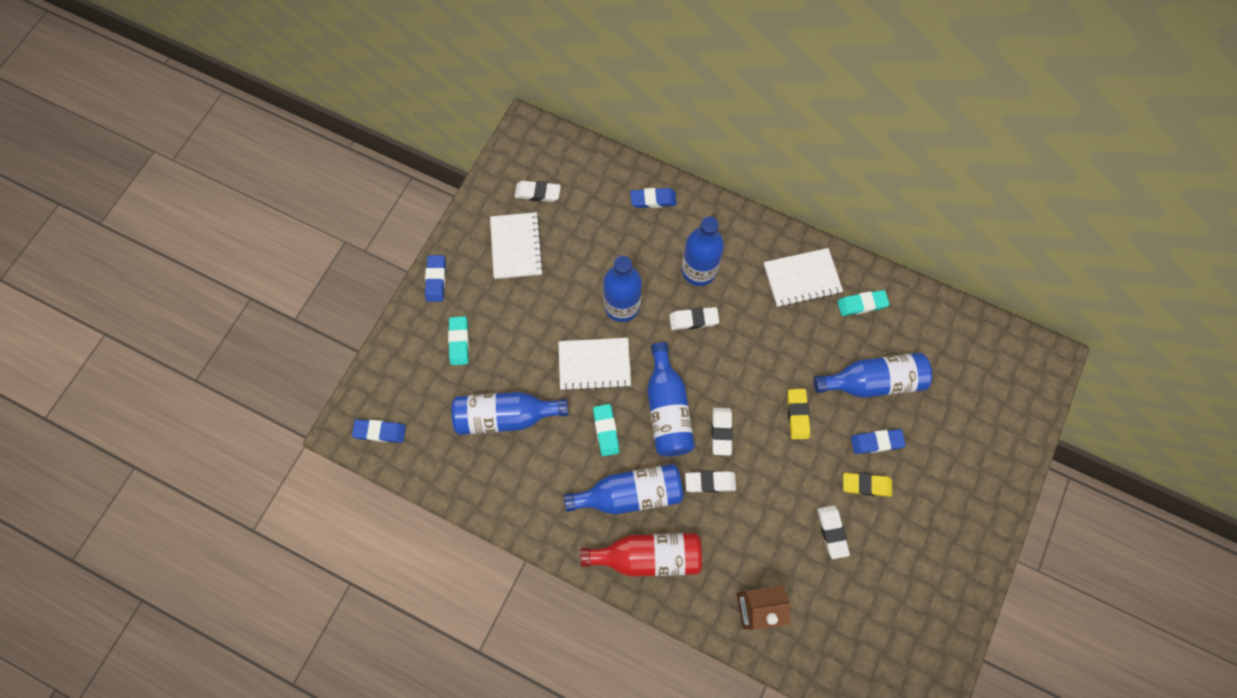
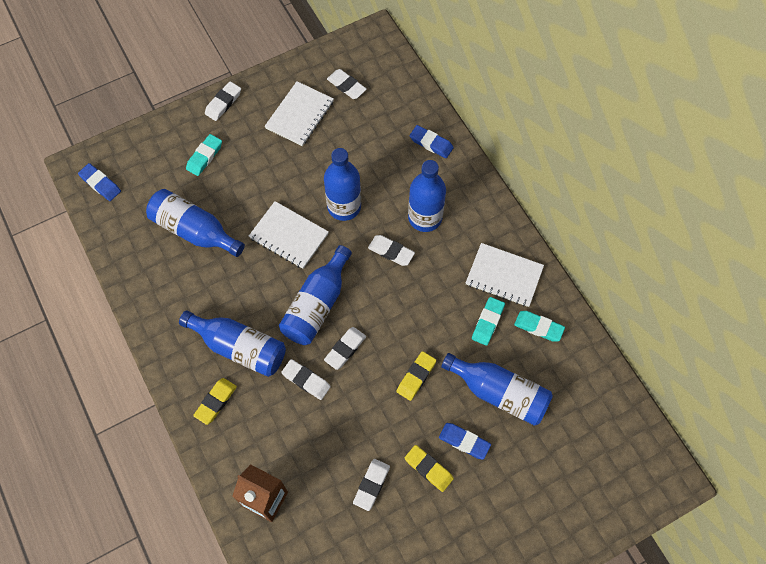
camera: 35 degrees right, 5 degrees down
blue eraser [425,255,446,302] -> white eraser [205,81,241,121]
red bottle [580,533,702,577] -> yellow eraser [193,378,237,425]
turquoise eraser [593,404,620,456] -> turquoise eraser moved to [472,297,505,346]

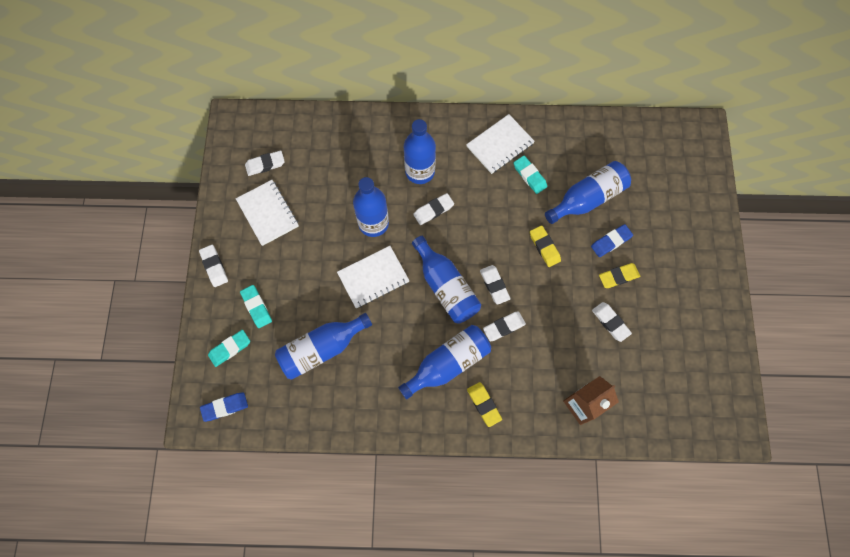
camera: 60 degrees left, 5 degrees up
blue eraser [410,125,454,158] -> none
turquoise eraser [514,311,565,342] -> turquoise eraser moved to [208,330,250,367]

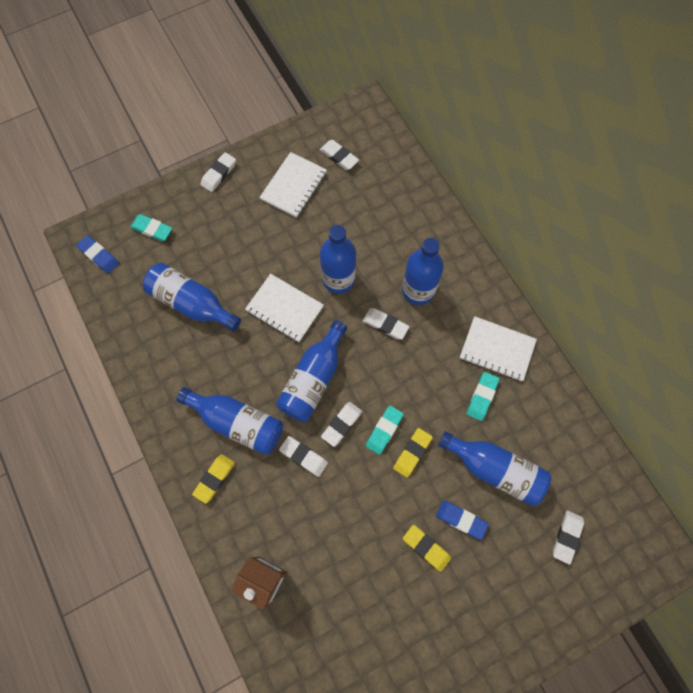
camera: 60 degrees right, 0 degrees up
turquoise eraser [240,285,272,328] -> turquoise eraser moved to [366,405,404,455]
white eraser [592,302,632,342] -> white eraser moved to [553,511,584,565]

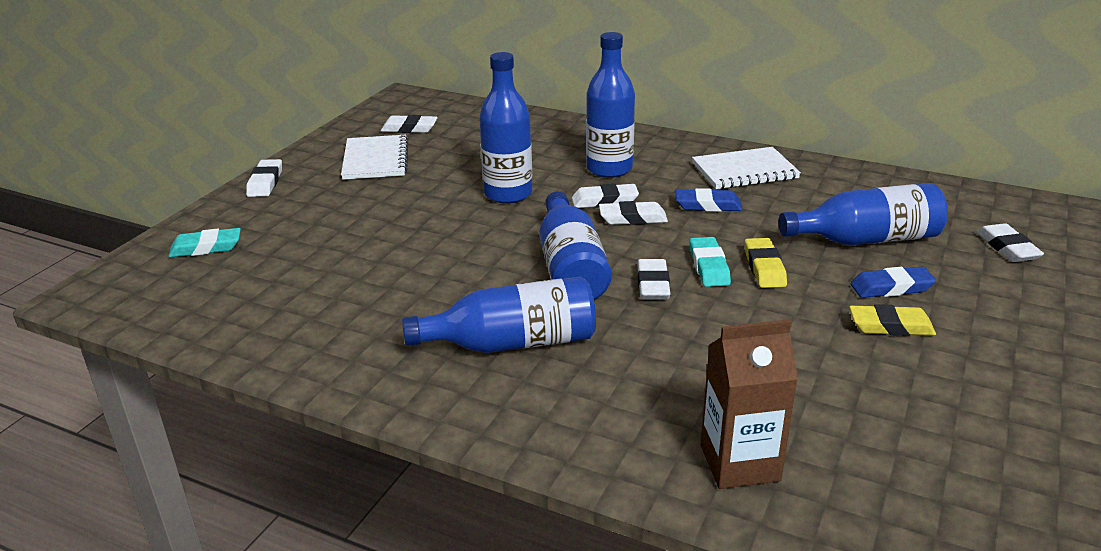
camera: 35 degrees left, 40 degrees down
blue eraser [76,235,119,273] -> blue eraser moved to [675,188,742,212]
blue bottle [143,263,241,332] -> none
yellow eraser [192,454,235,504] -> none
white notebook [245,274,324,342] -> none
white eraser [279,436,328,477] -> white eraser moved to [599,201,668,225]
turquoise eraser [466,372,499,421] -> none

